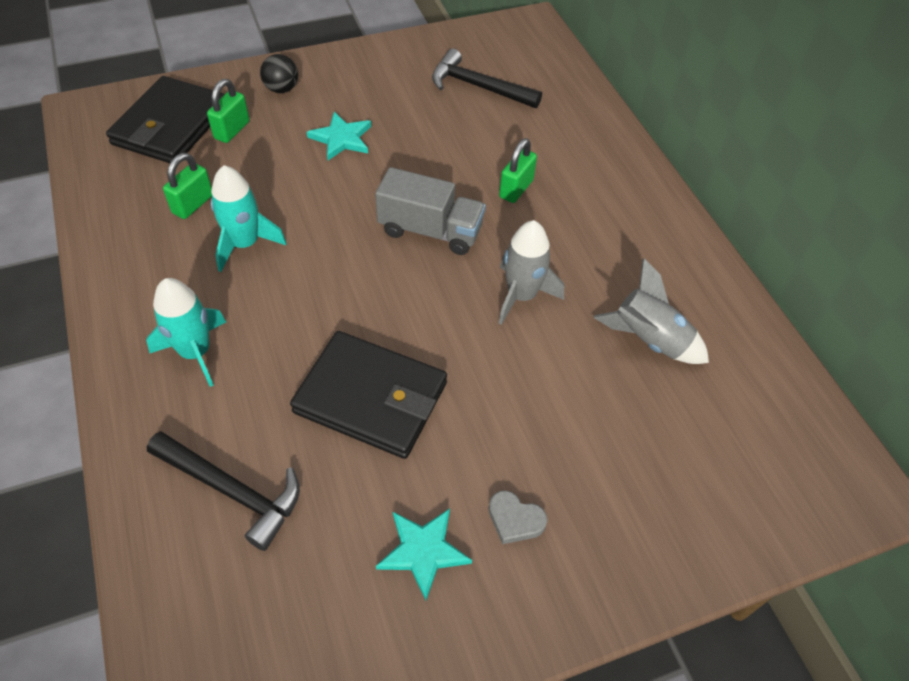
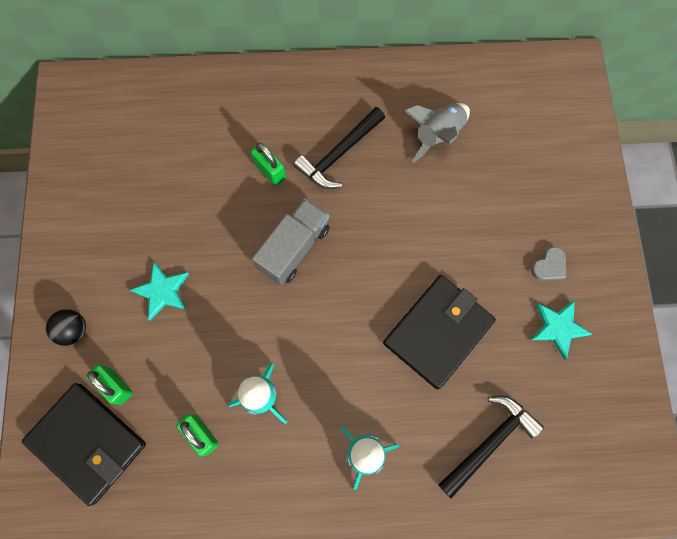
camera: 70 degrees left, 20 degrees up
black hammer [432,48,542,108] -> black hammer moved to [294,107,385,189]
grey rocket [499,220,564,325] -> none

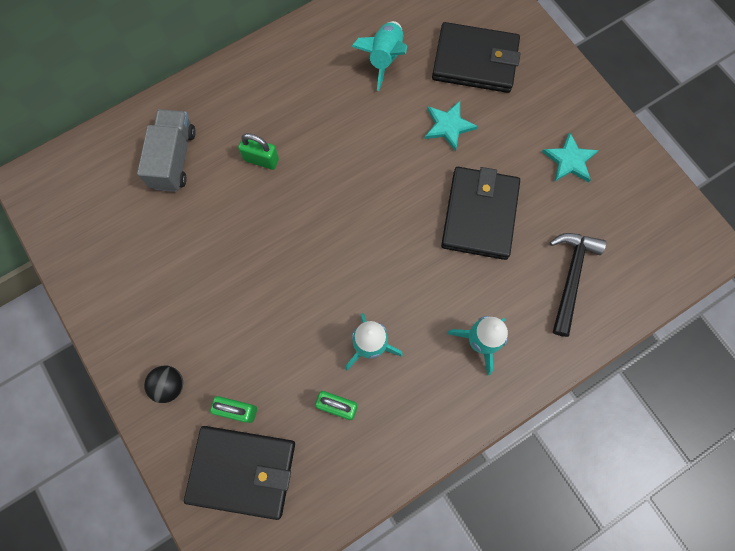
camera: 30 degrees left, 0 degrees up
turquoise star [130,262,189,321] -> turquoise star moved to [424,101,478,152]
grey truck [252,199,330,286] -> grey truck moved to [137,109,196,192]
black hammer [294,107,385,189] -> none
grey rocket [405,103,470,163] -> turquoise rocket [351,21,407,91]
grey heart [531,247,566,281] -> none
none -> black wallet [432,22,521,93]

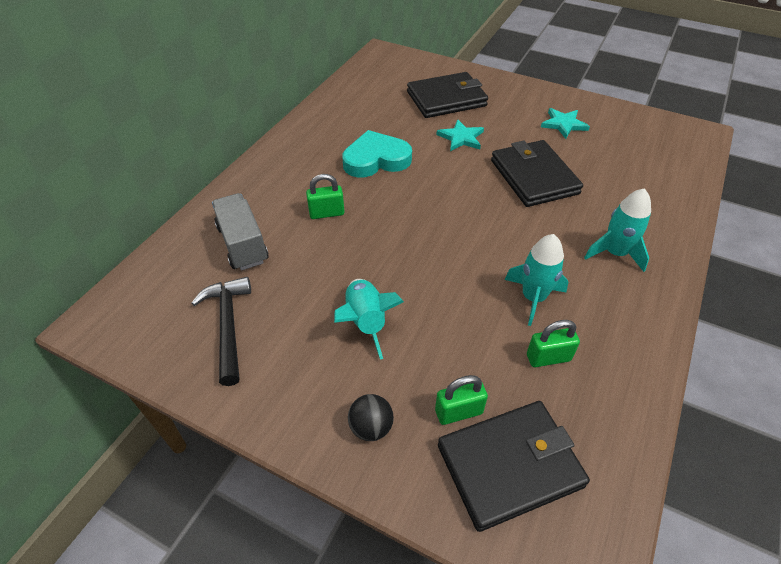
camera: 30 degrees left, 25 degrees down
turquoise rocket [351,21,407,91] -> turquoise rocket moved to [334,279,404,360]
black hammer [550,233,606,337] -> black hammer moved to [192,277,251,386]
none -> turquoise heart [342,130,412,178]

